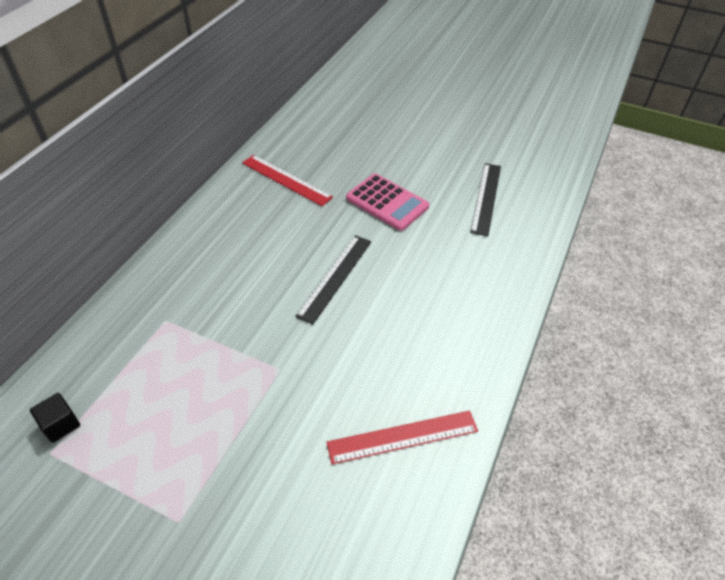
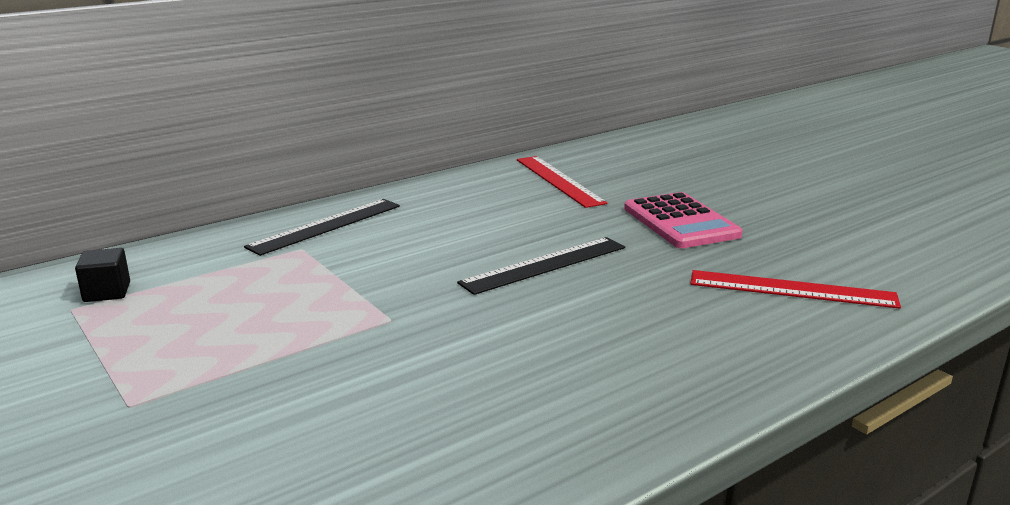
camera: 30 degrees right, 25 degrees down
red ruler [327,411,478,464] -> red ruler moved to [691,270,901,309]
black ruler [470,163,501,236] -> black ruler moved to [244,199,400,256]

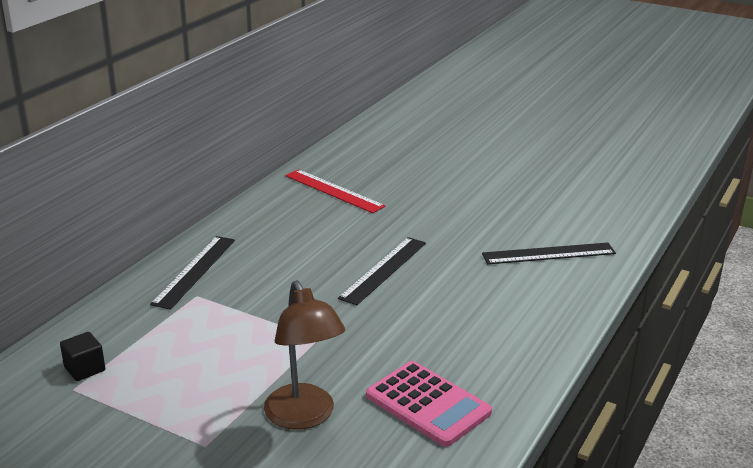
camera: 25 degrees left, 5 degrees up
pink calculator [624,192,743,248] -> pink calculator moved to [366,361,492,447]
red ruler [691,270,901,309] -> black ruler [482,242,616,264]
none -> brown lamp [264,280,345,429]

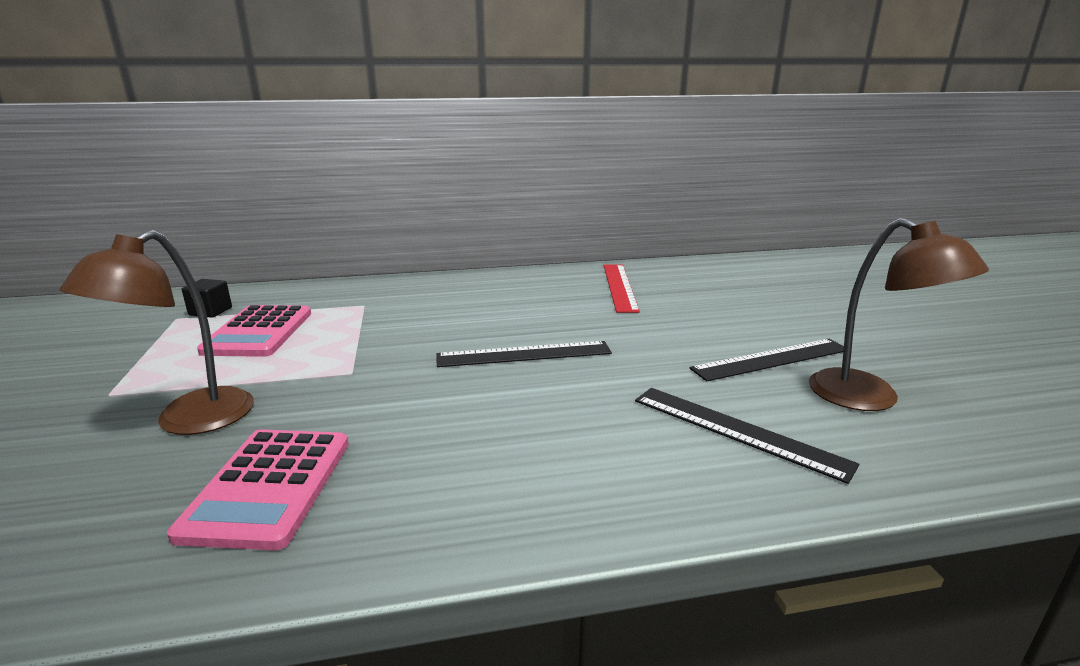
camera: 50 degrees right, 5 degrees down
black ruler [150,236,235,310] -> black ruler moved to [690,339,844,381]
none -> pink calculator [197,305,311,357]
none -> brown lamp [809,218,989,411]

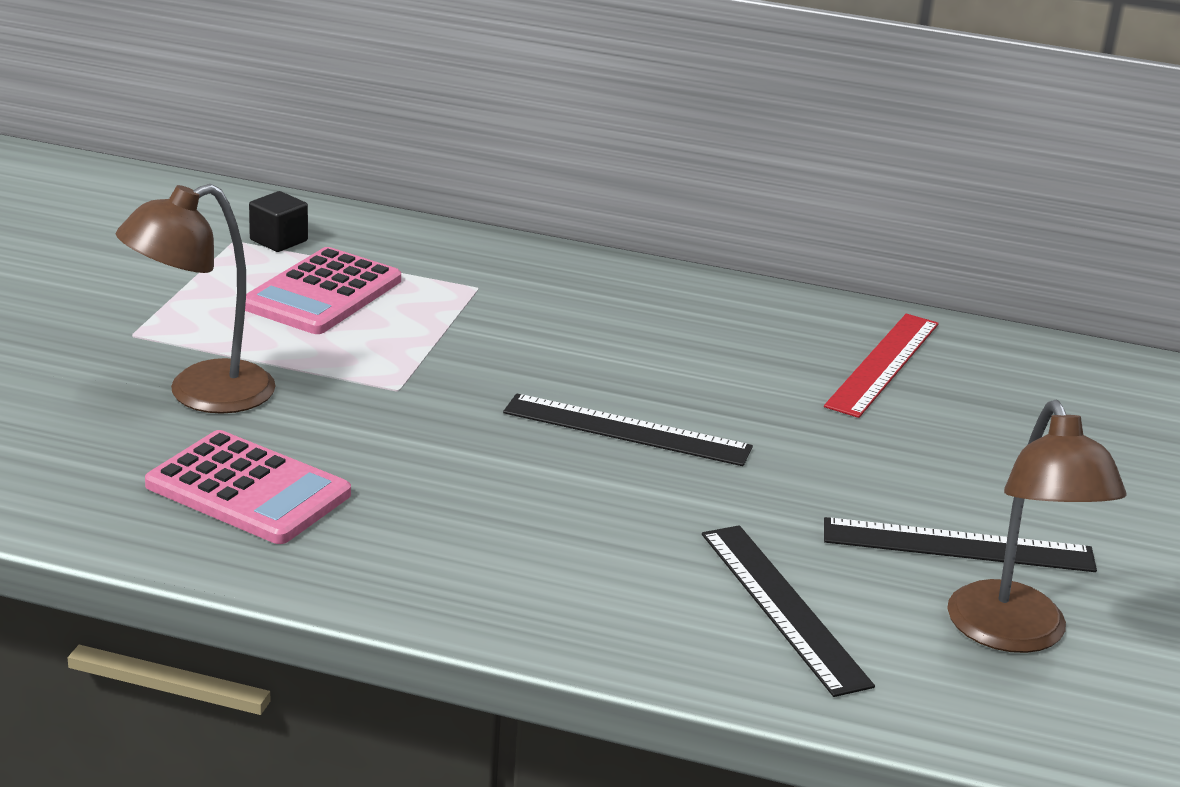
camera: 25 degrees right, 5 degrees up
pink calculator [167,429,349,550] -> pink calculator turned 90 degrees counterclockwise [145,430,351,544]

